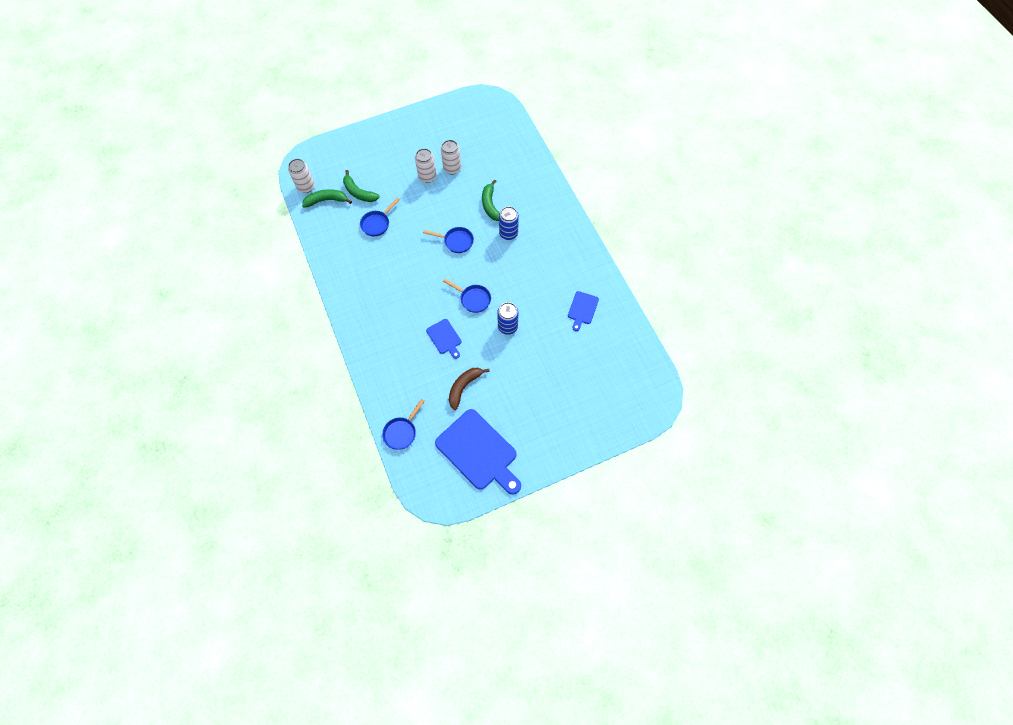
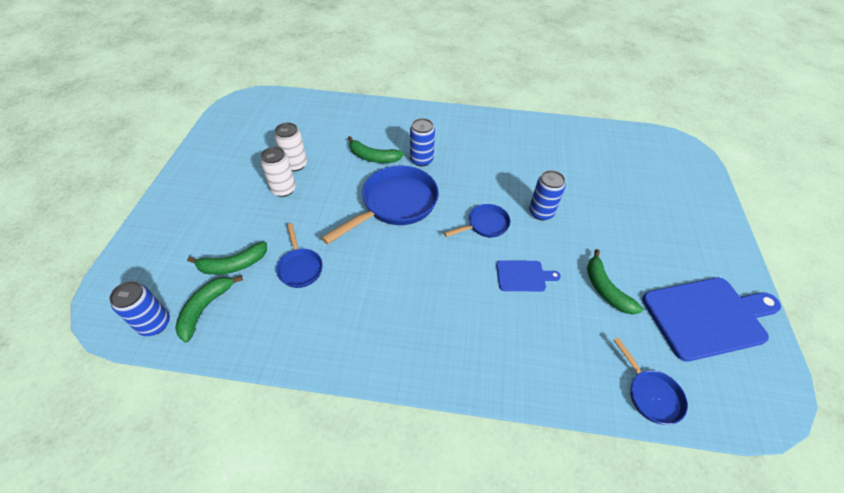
camera: 60 degrees left, 15 degrees down
white can [288,159,315,193] -> blue can [109,281,170,336]
blue pan [423,227,474,253] -> blue pan [321,166,439,244], size x1.89
brown banana [449,368,490,410] -> green banana [587,249,643,315]
blue cutting board [568,291,599,331] -> none

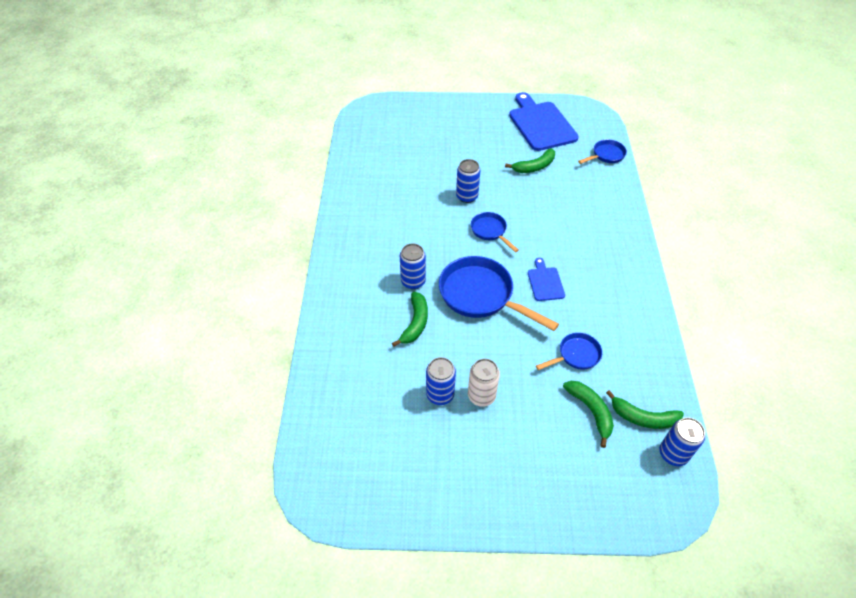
camera: 95 degrees left, 0 degrees up
white can [274,123,307,171] -> blue can [426,357,456,405]
blue cutting board [496,260,561,291] -> blue cutting board moved to [528,258,565,301]

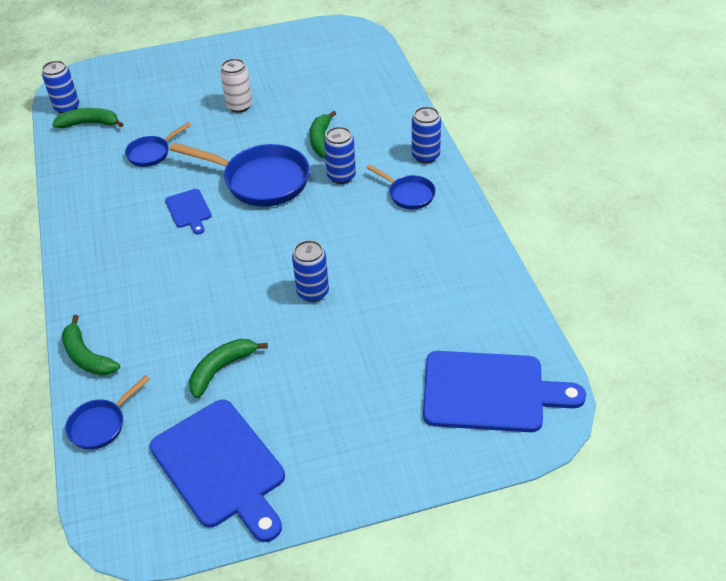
camera: 165 degrees right, 5 degrees down
blue can [426,357,456,405] -> blue can moved to [412,107,441,163]
blue pan [471,212,518,252] -> blue pan moved to [366,164,436,209]
green banana [563,381,614,448] -> green banana moved to [62,315,120,376]
none -> blue cutting board [423,351,586,432]

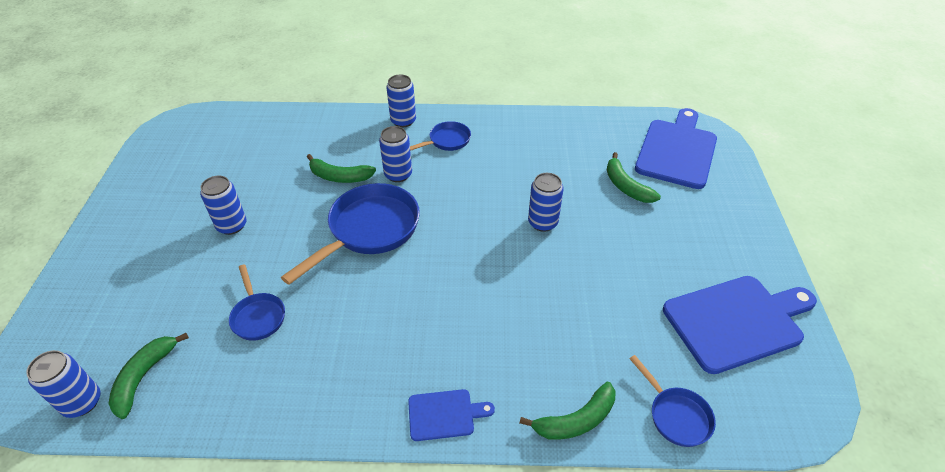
camera: 75 degrees left, 0 degrees up
blue cutting board [165,189,212,235] -> blue cutting board moved to [408,389,495,441]
green banana [189,339,268,398] -> green banana moved to [607,152,661,203]
white can [220,59,252,112] -> blue can [200,176,246,235]

